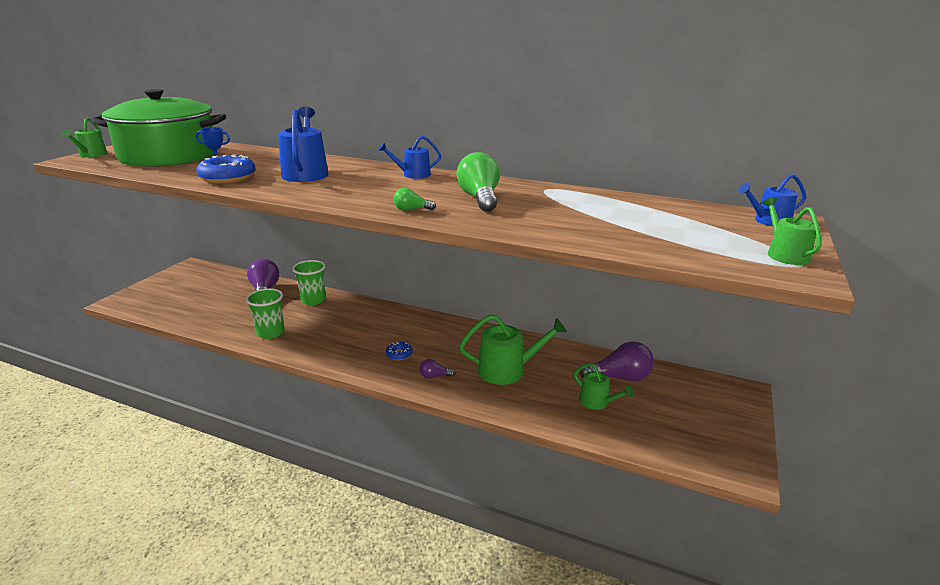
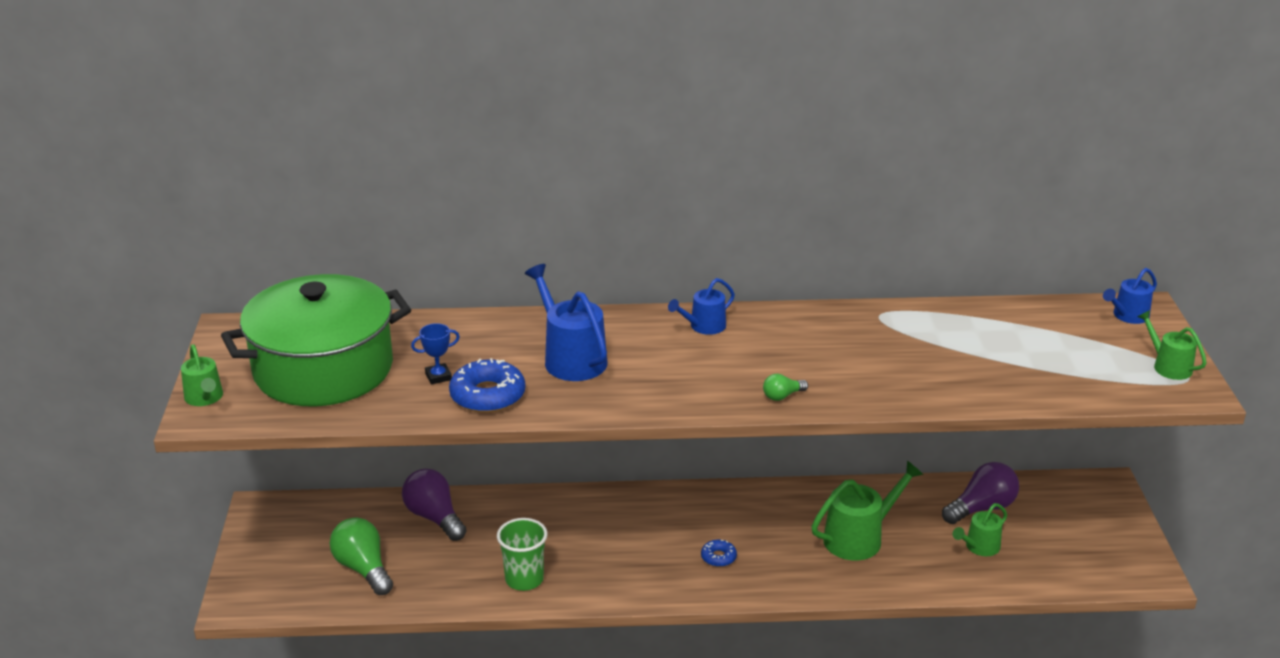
camera: 25 degrees left, 5 degrees up
green cup [292,260,326,305] -> none
purple light bulb [420,359,456,379] -> none
green light bulb [456,152,500,212] -> green light bulb moved to [330,517,393,595]
green watering can [574,363,634,410] -> green watering can turned 120 degrees clockwise [953,503,1007,556]

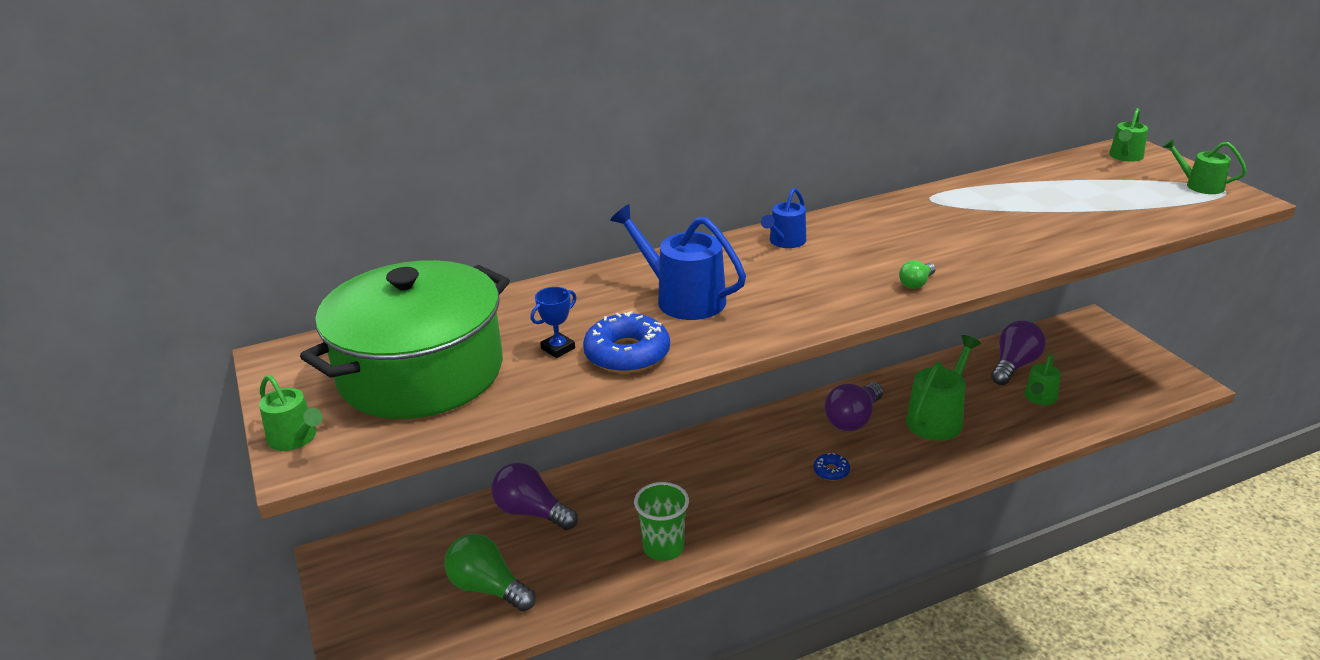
camera: 20 degrees left, 0 degrees up
blue watering can [1103,268,1157,324] -> green watering can [1109,108,1148,162]
none -> purple light bulb [825,382,883,431]

